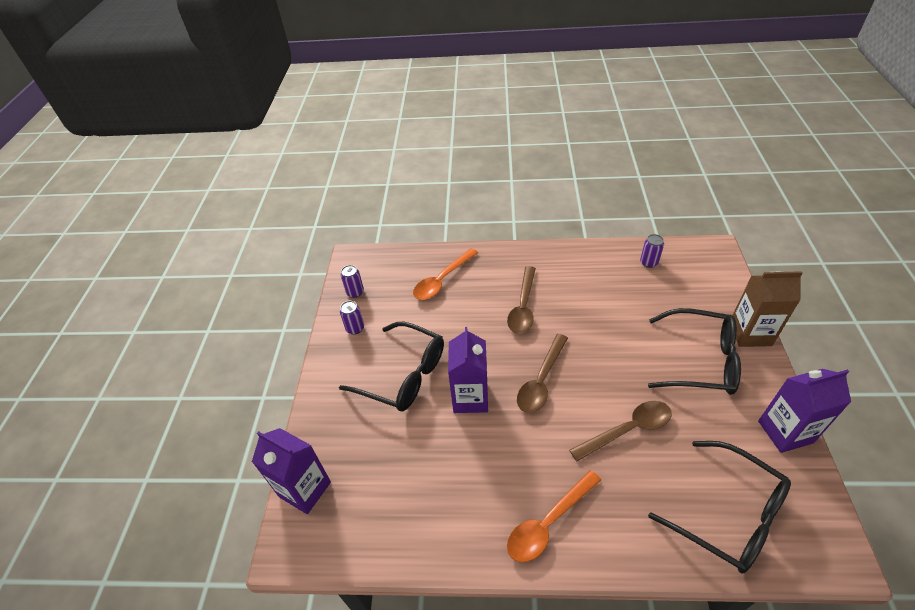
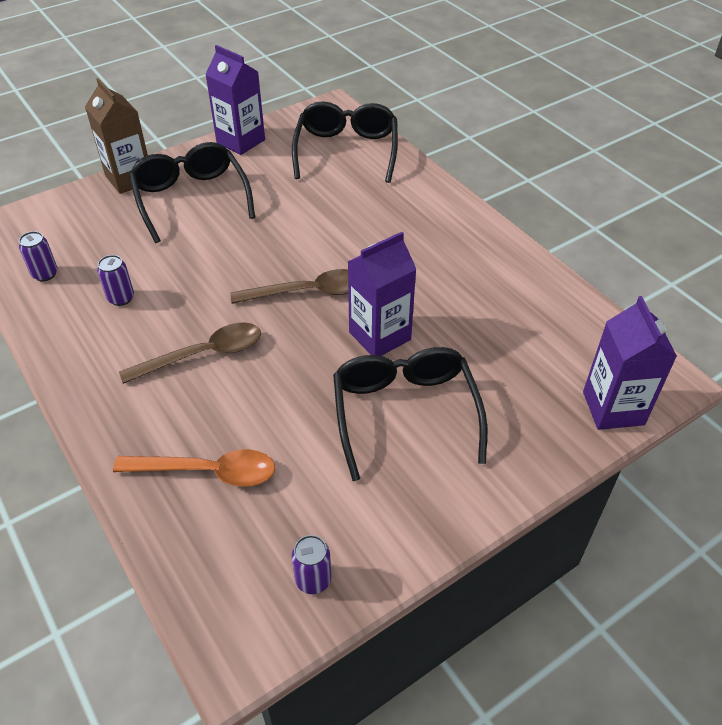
camera: 130 degrees left, 0 degrees up
purple can [340,301,364,335] -> purple can moved to [97,255,134,306]
orange spoon [507,470,601,563] -> none
brown spoon [569,401,672,461] -> none

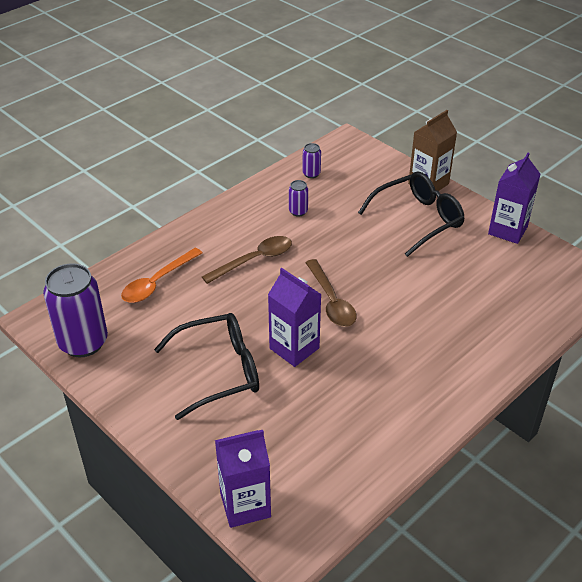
camera: 80 degrees right, 5 degrees down
orange spoon [113,449,275,487] -> orange spoon turned 45 degrees clockwise [121,248,202,303]
brown spoon [119,323,261,384] -> brown spoon turned 90 degrees counterclockwise [202,236,292,284]
black glasses [292,101,398,183] -> none
purple can [292,535,331,594] -> purple can [43,263,108,357], size x2.24

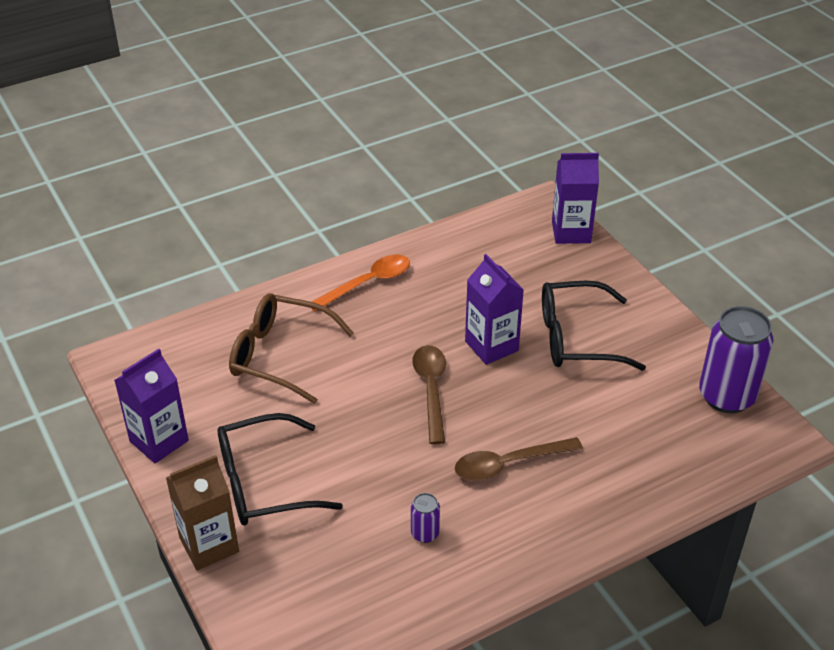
camera: 165 degrees left, 0 degrees up
orange spoon [121,248,202,303] -> orange spoon moved to [311,255,410,312]
purple can [302,143,321,178] -> none
none -> brown glasses [229,293,354,404]

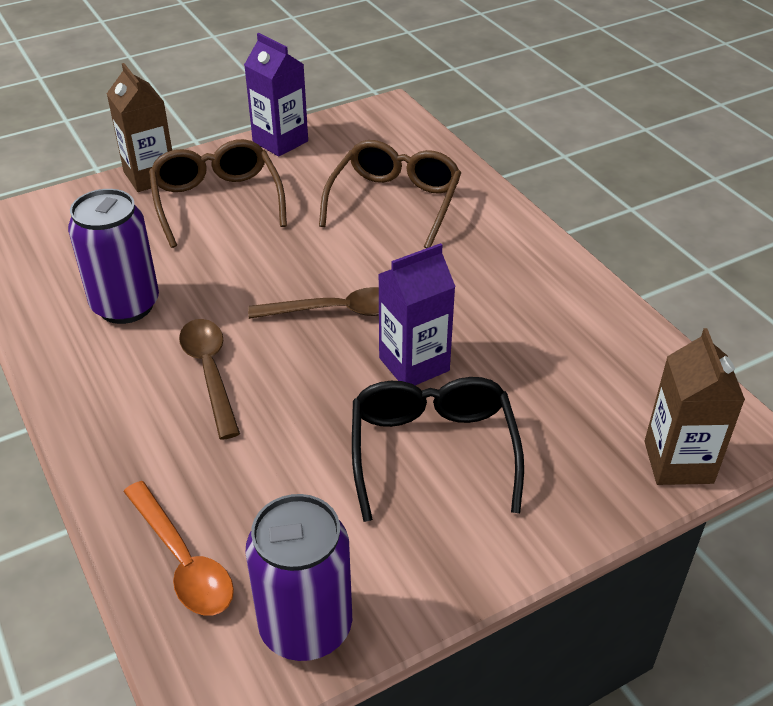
camera: 90 degrees right, 0 degrees up
black glasses [218,413,343,525] -> brown glasses [149,139,287,248]
orange spoon [311,255,410,312] -> orange spoon moved to [123,481,234,616]
purple can [411,493,440,543] -> purple can [68,189,159,324], size x2.24
purple carton [552,153,599,244] -> brown carton [644,328,745,485]

